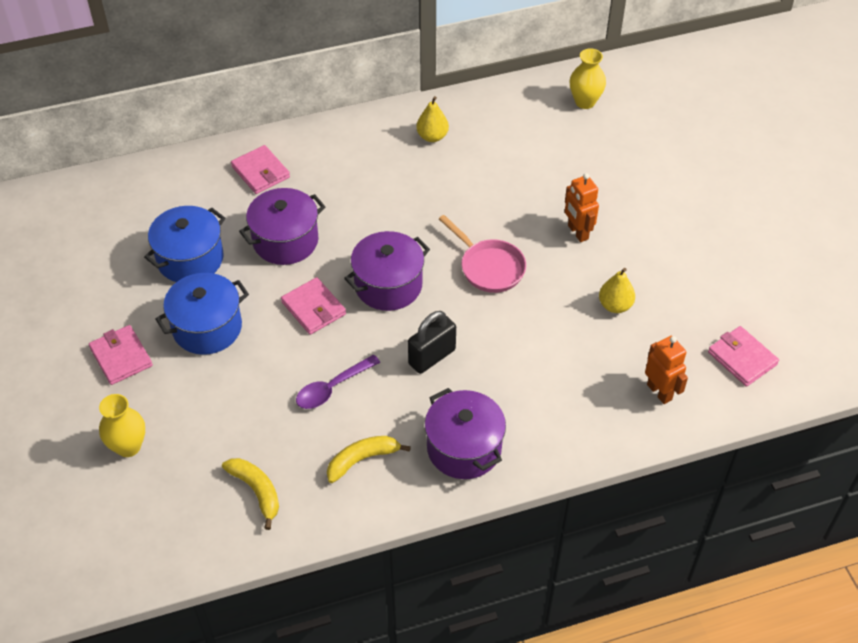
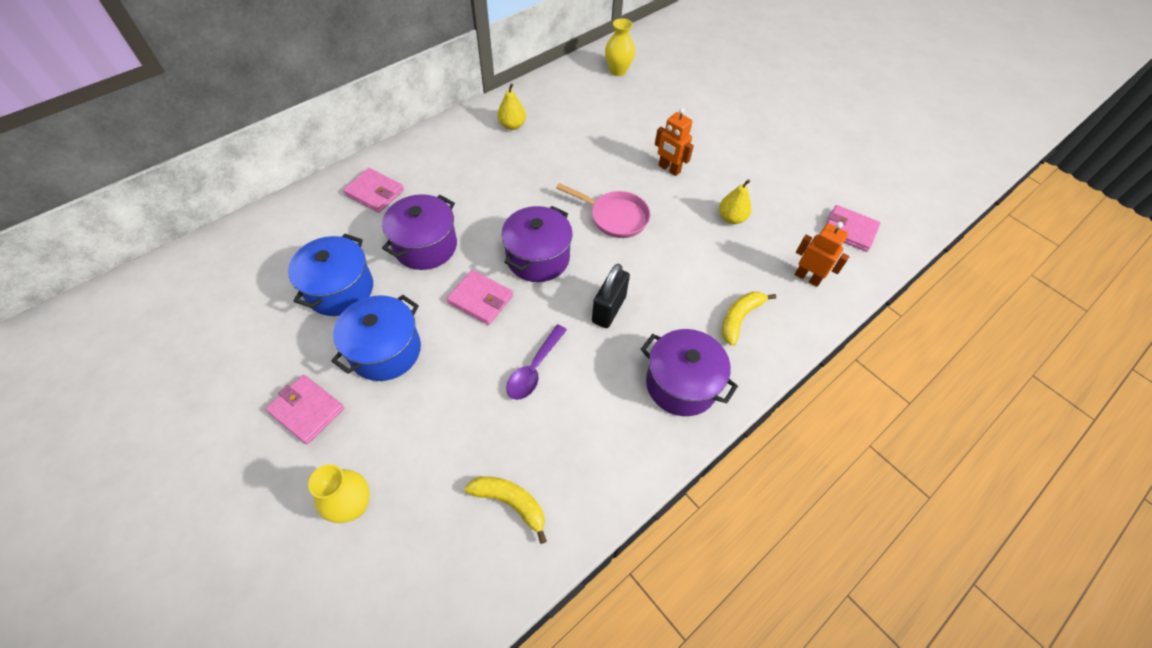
camera: 25 degrees left, 5 degrees up
yellow banana [327,436,411,483] -> yellow banana moved to [722,292,776,346]

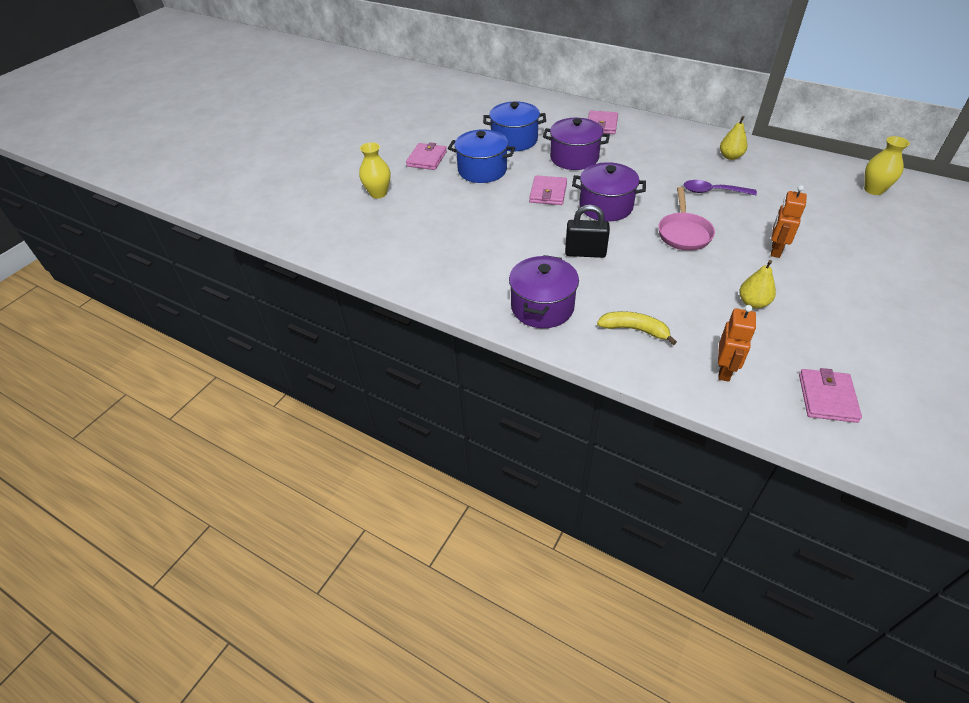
camera: 75 degrees right, 10 degrees down
yellow banana [464,476,547,544] -> none
purple spoon [506,325,567,400] -> purple spoon moved to [684,180,757,195]

